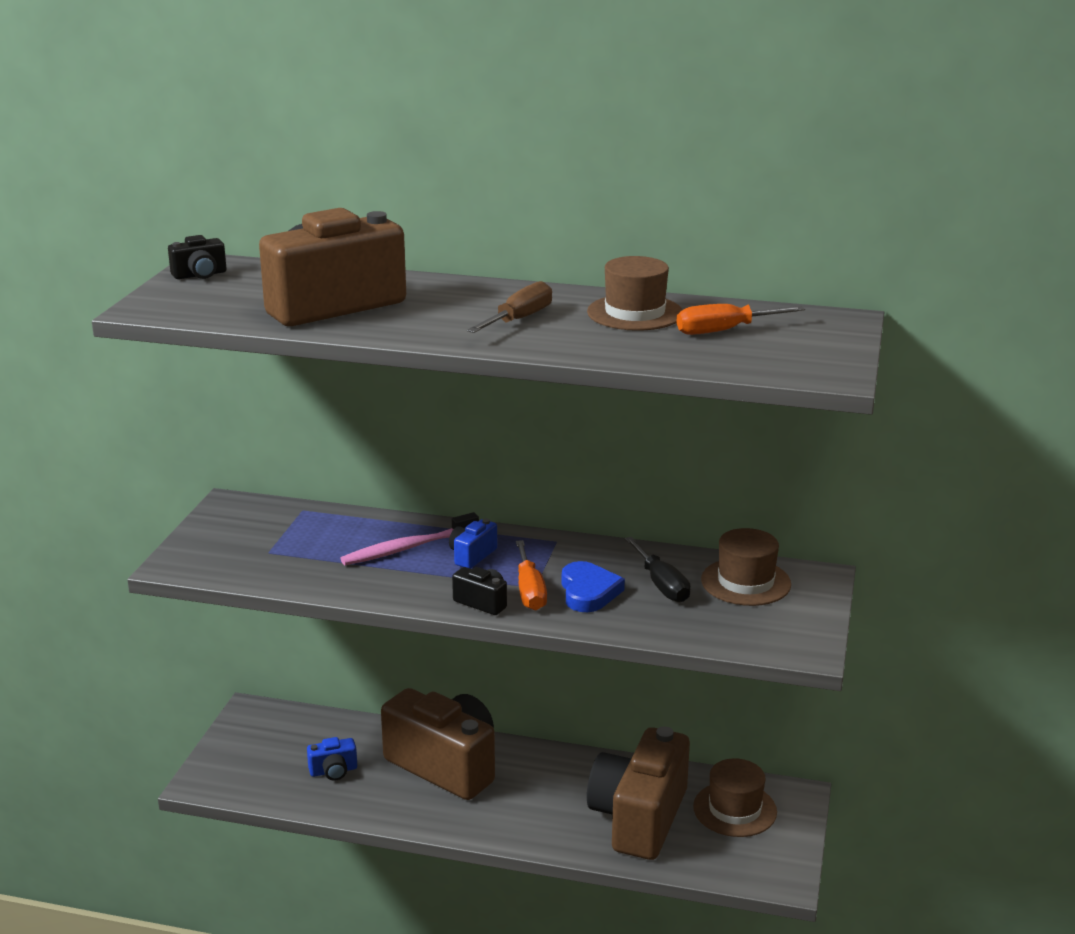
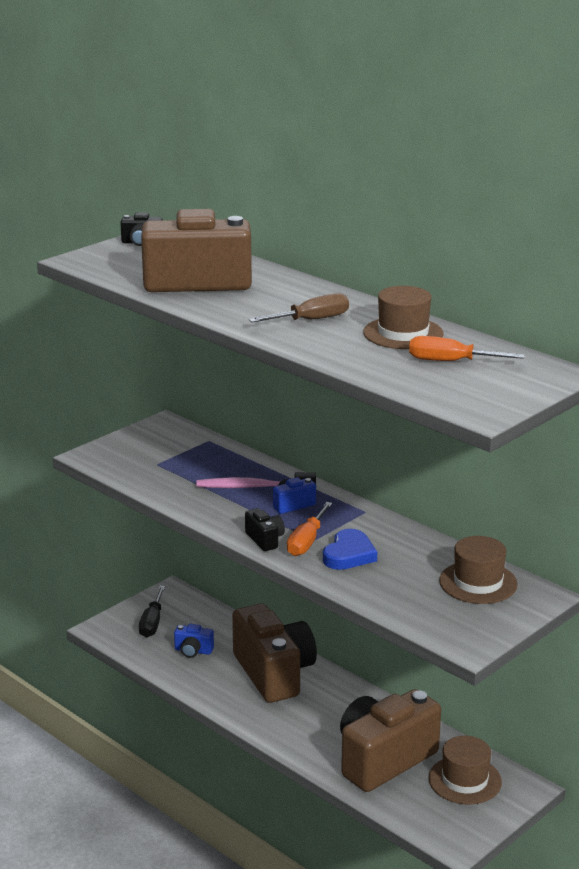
camera: 30 degrees right, 0 degrees up
black screwdriver [625,537,691,602] -> black screwdriver moved to [139,586,165,638]

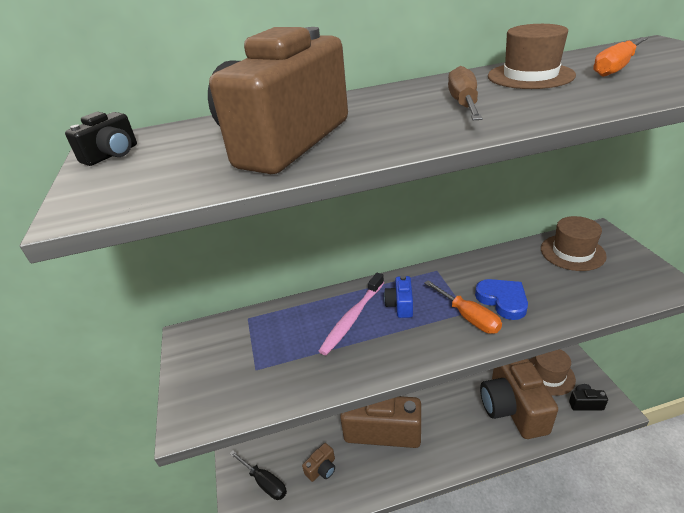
camera: 55 degrees left, 10 degrees up
blue camera [174,624,214,658] -> brown camera [302,443,335,482]
black camera [245,508,285,551] -> black camera moved to [569,384,608,411]

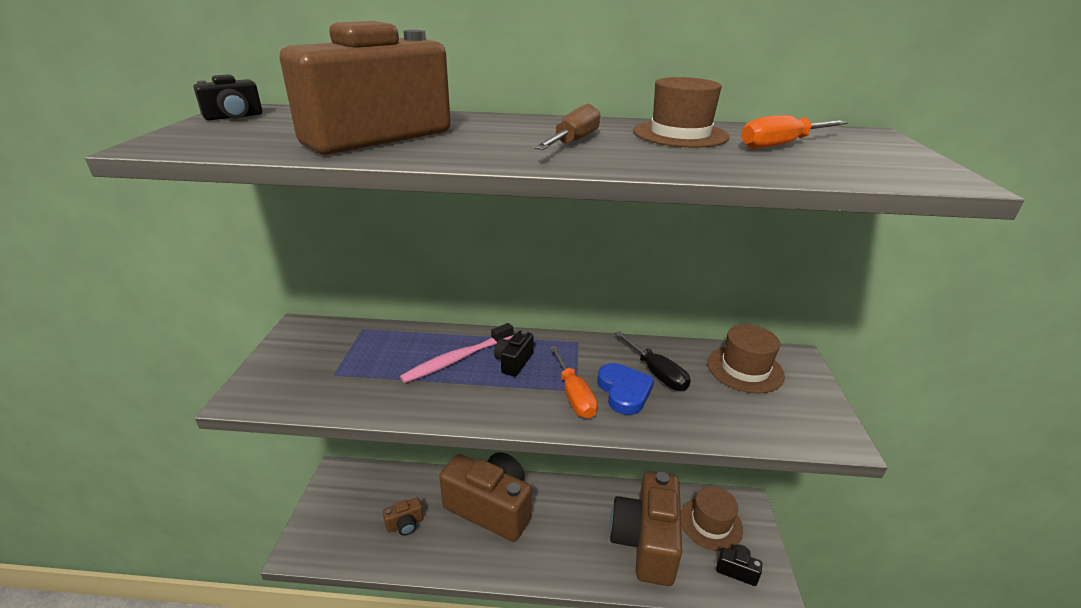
camera: 15 degrees right, 5 degrees down
black screwdriver [229,450,287,500] -> black screwdriver moved to [614,331,691,391]
blue camera [384,275,413,318] -> black camera [494,330,534,377]

